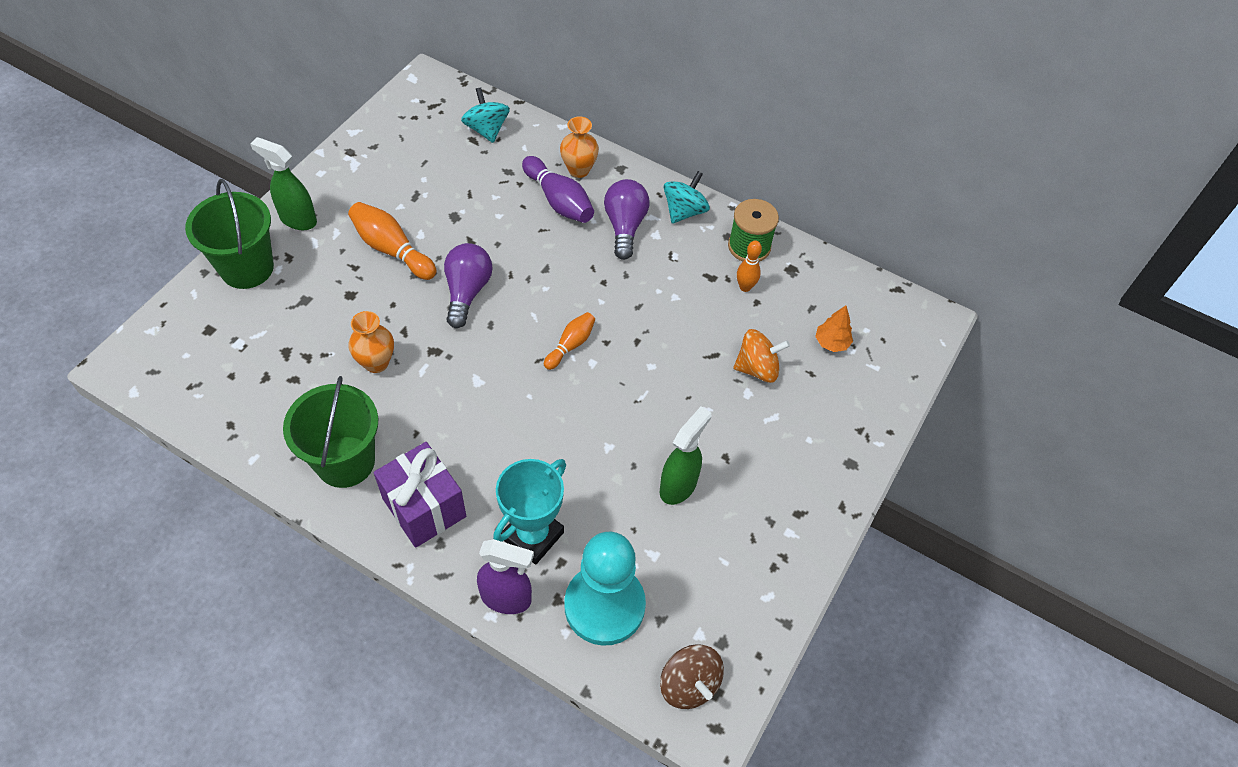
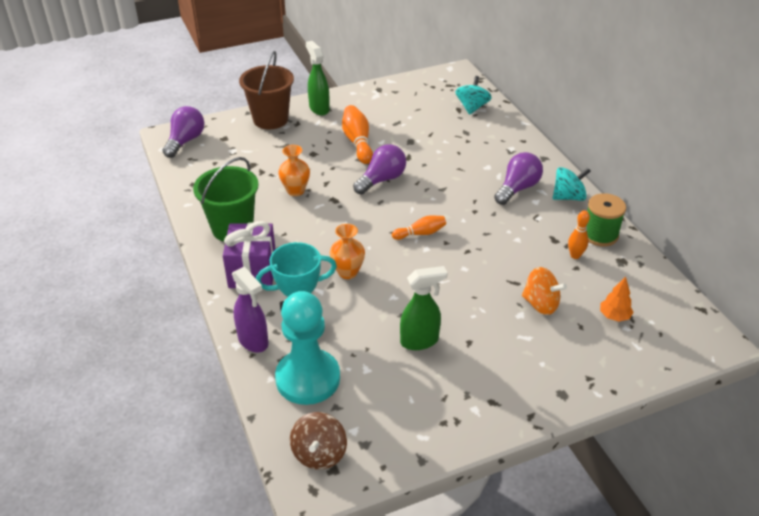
camera: 40 degrees right, 15 degrees down
green bucket [185,179,274,289] -> brown bucket [239,51,294,129]
purple bowling pin [522,156,594,223] -> none
orange vase [560,116,599,178] -> orange vase moved to [330,224,365,279]
none -> purple light bulb [162,106,204,158]

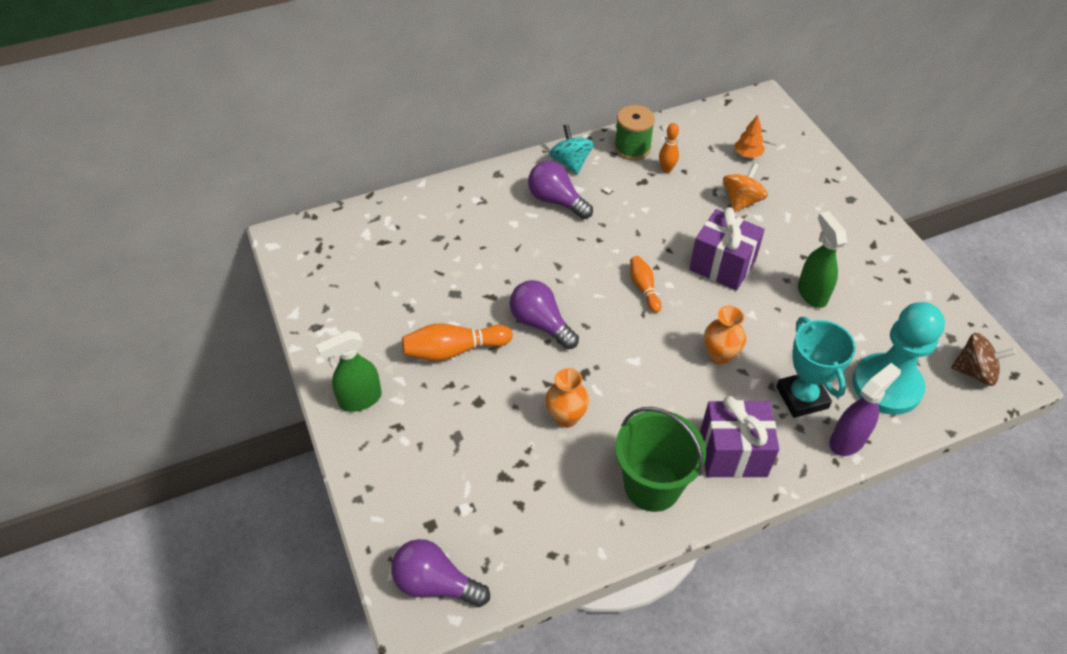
camera: 90 degrees left, 10 degrees up
brown bucket [239,51,294,129] -> none
turquoise spinning top [456,76,492,115] -> none
none -> purple gift [689,207,765,291]

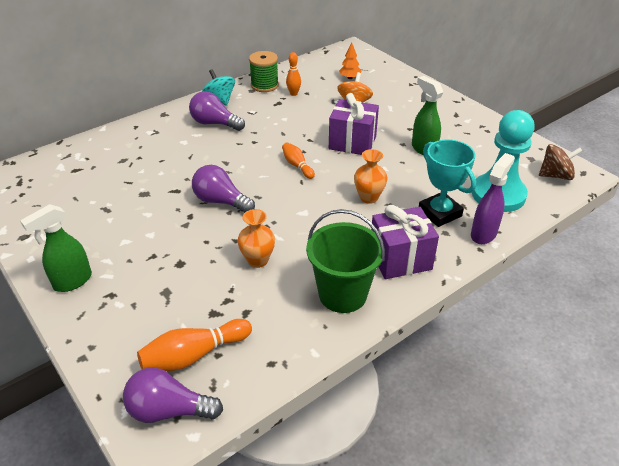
camera: 15 degrees left, 10 degrees down
orange bowling pin [402,323,513,361] -> orange bowling pin moved to [137,319,252,371]

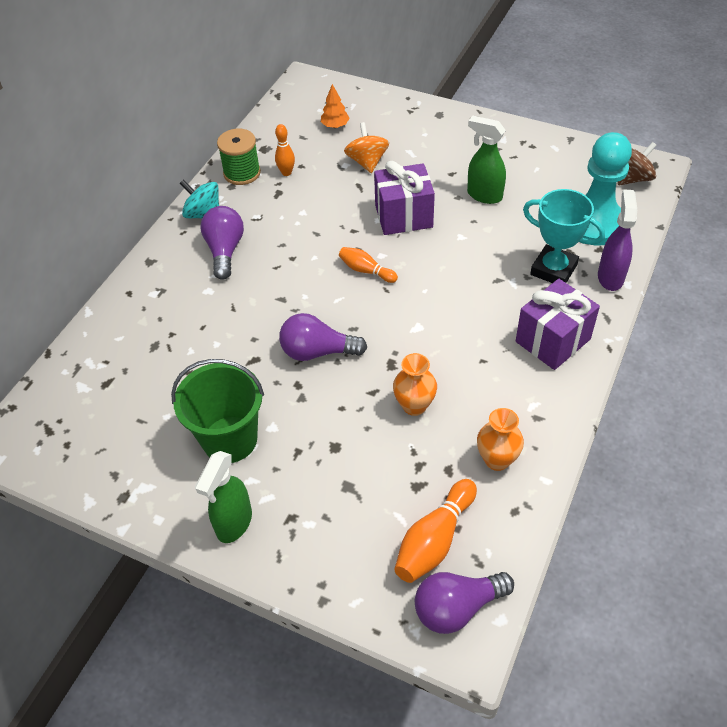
camera: 25 degrees left, 10 degrees up
purple light bulb [189,91,245,131] -> purple light bulb turned 90 degrees clockwise [201,206,244,280]
green bucket [306,209,385,313] -> green bucket moved to [171,359,264,463]
orange vase [354,149,387,204] -> orange vase moved to [477,408,524,471]

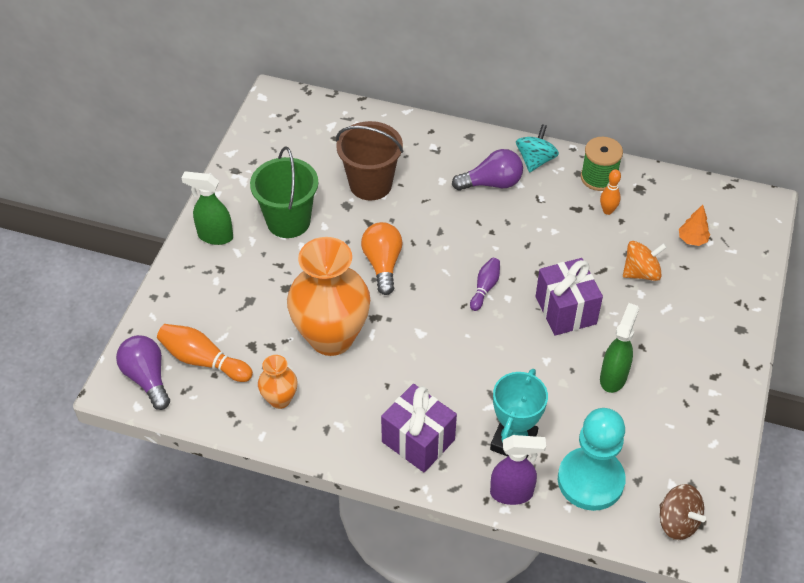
camera: 80 degrees right, 0 degrees up
purple light bulb [279,313,367,361] -> orange light bulb [361,222,403,295]
orange bowling pin [339,247,398,283] -> purple bowling pin [470,258,500,311]
orange vase [393,353,437,416] -> orange vase [287,237,370,356], size x2.13
none -> brown bucket [336,121,403,200]

